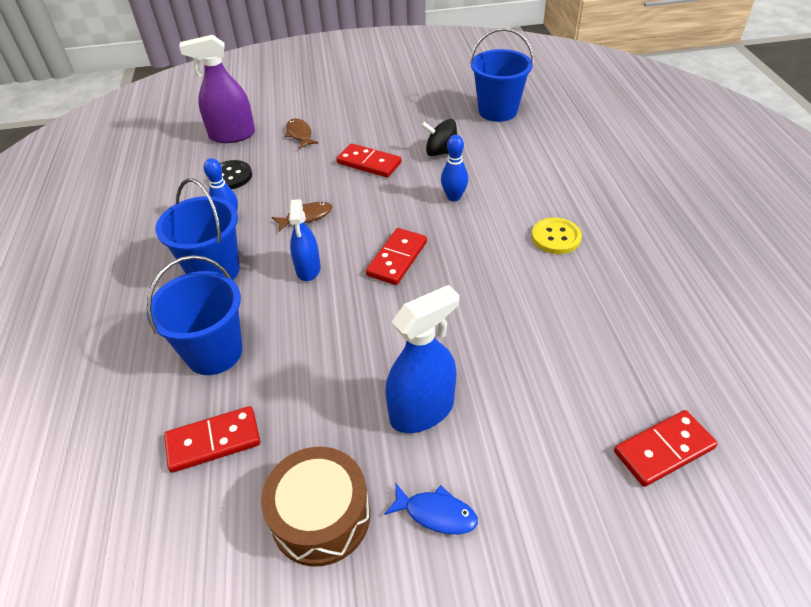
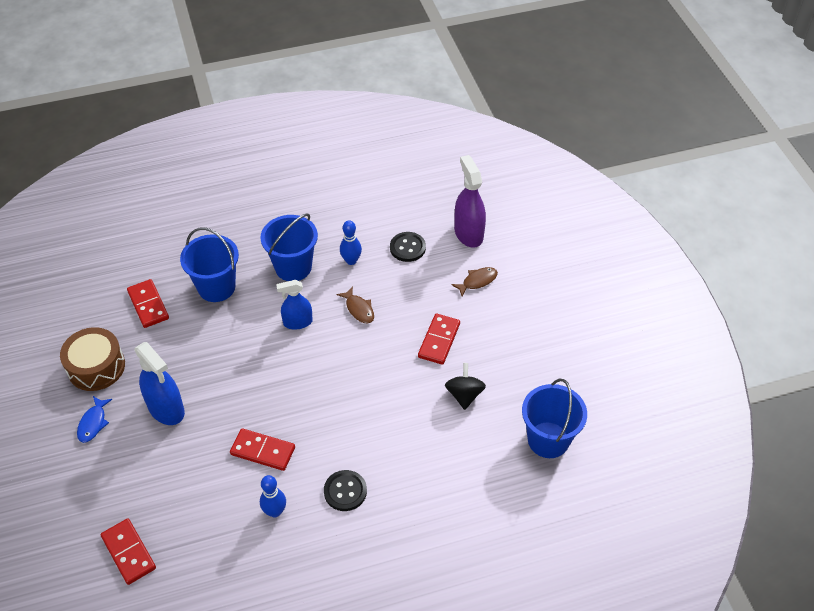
camera: 80 degrees right, 5 degrees up
red domino [366,228,427,285] -> red domino moved to [230,428,295,471]
blue bowling pin [441,135,468,201] -> blue bowling pin moved to [260,475,286,517]
yellow button [532,218,582,254] -> black button [324,470,367,511]

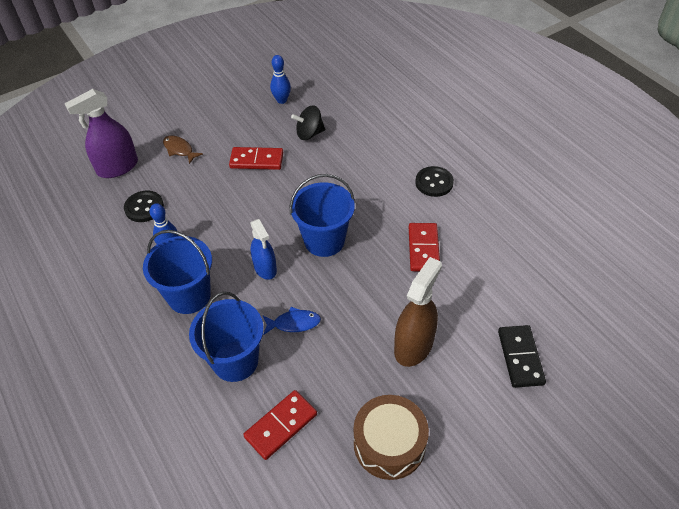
camera: 105 degrees left, 0 degrees up
blue fish [77,396,113,443] -> blue fish moved to [262,307,321,335]
red domino [101,518,156,585] -> none
blue spray bottle [134,342,185,425] -> brown spray bottle [394,257,442,367]
blue bowling pin [260,475,286,517] -> blue bowling pin moved to [270,55,291,104]
brown fish [337,286,374,324] -> none
blue bucket [522,378,587,458] -> blue bucket moved to [290,174,355,257]
none -> black domino [498,325,546,388]

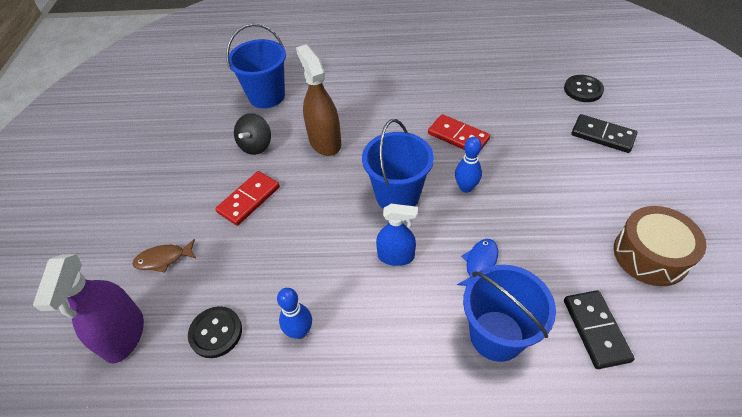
camera: 55 degrees left, 0 degrees up
blue bucket [143,230,212,314] -> blue bucket moved to [226,24,286,108]
red domino [243,390,317,460] -> black domino [564,290,635,369]
blue bowling pin [270,55,291,104] -> blue bowling pin moved to [455,137,482,193]
brown spray bottle [394,257,442,367] -> brown spray bottle moved to [296,44,341,156]
black button [415,166,454,197] -> black button moved to [564,75,604,102]

